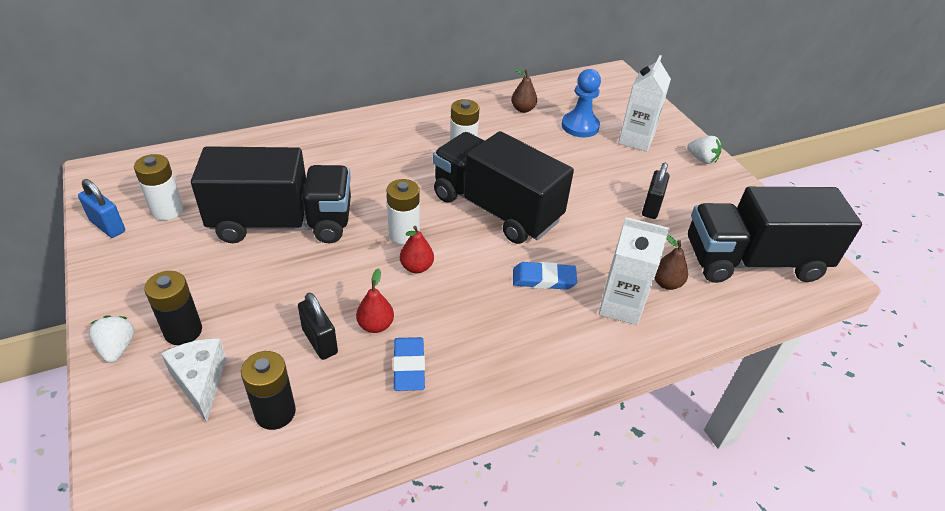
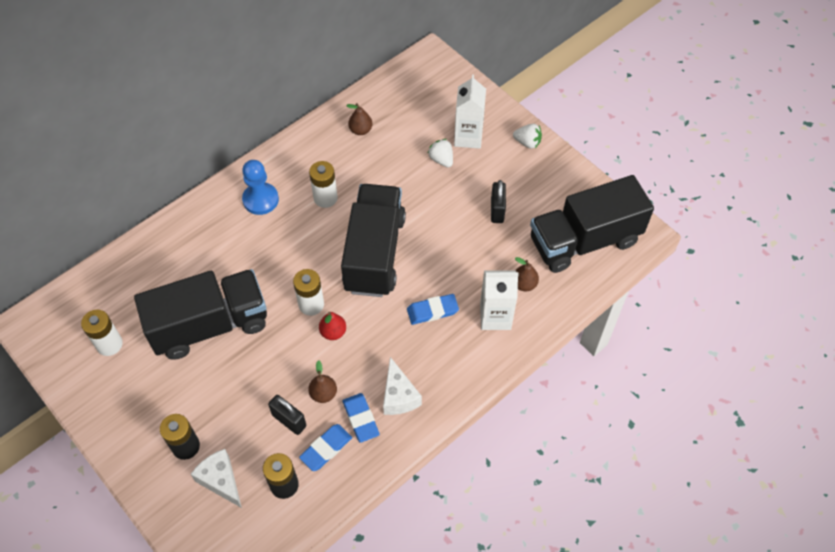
camera: 15 degrees left, 15 degrees up
blue padlock [78,179,125,238] -> none
white strawberry [89,315,134,363] -> white strawberry moved to [428,139,453,168]
red pear [356,268,394,333] -> brown pear [308,360,337,403]
black truck [433,131,574,244] -> black truck turned 75 degrees clockwise [341,184,406,297]
blue pawn [562,69,601,137] -> blue pawn moved to [242,160,279,215]
none -> blue eraser [299,424,352,471]
none -> white cheese [383,357,422,415]

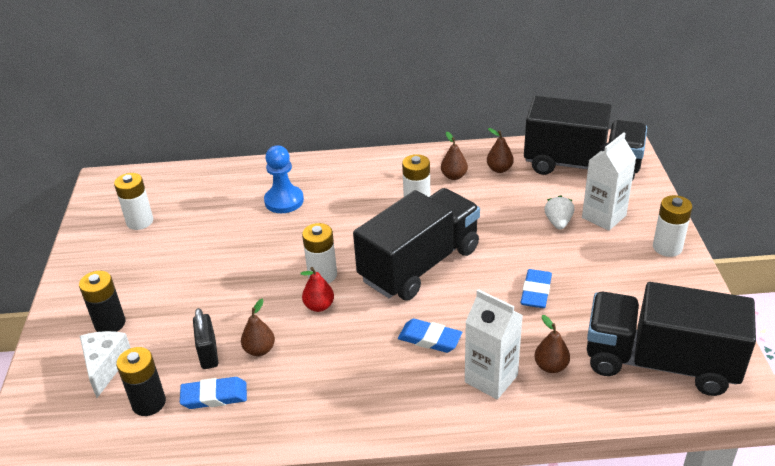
camera: 40 degrees right, 20 degrees down
black truck [134,269,267,360] -> black truck moved to [524,96,647,181]
blue pawn [242,160,279,215] -> blue pawn moved to [264,145,304,213]
blue eraser [343,393,380,443] -> blue eraser moved to [521,269,552,308]
white cheese [383,357,422,415] -> none
black padlock [491,180,506,223] -> none
white strawberry [513,124,542,149] -> white battery [653,195,692,257]
none -> brown pear [441,132,468,180]

